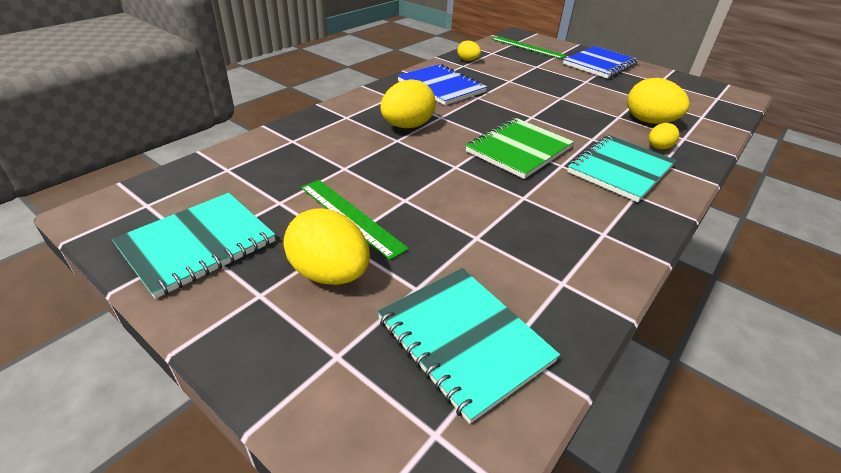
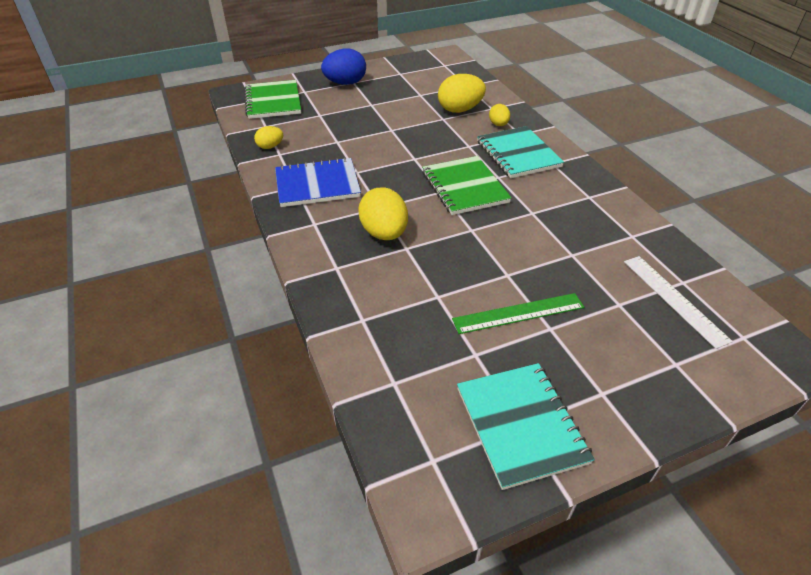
camera: 60 degrees left, 5 degrees up
yellow egg [284,208,370,285] -> none
turquoise notebook [377,268,560,424] -> white ruler [624,256,733,349]
green ruler [492,36,567,59] -> green notebook [245,80,301,119]
blue notebook [563,46,638,78] -> blue egg [321,48,366,85]

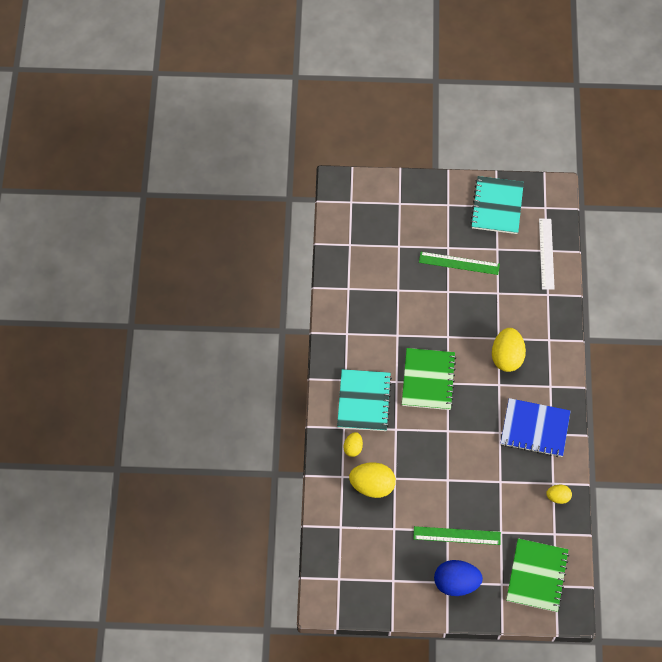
camera: 155 degrees left, 20 degrees up
white ruler [624,256,733,349] -> white ruler moved to [539,219,555,290]
none -> green ruler [413,526,501,545]

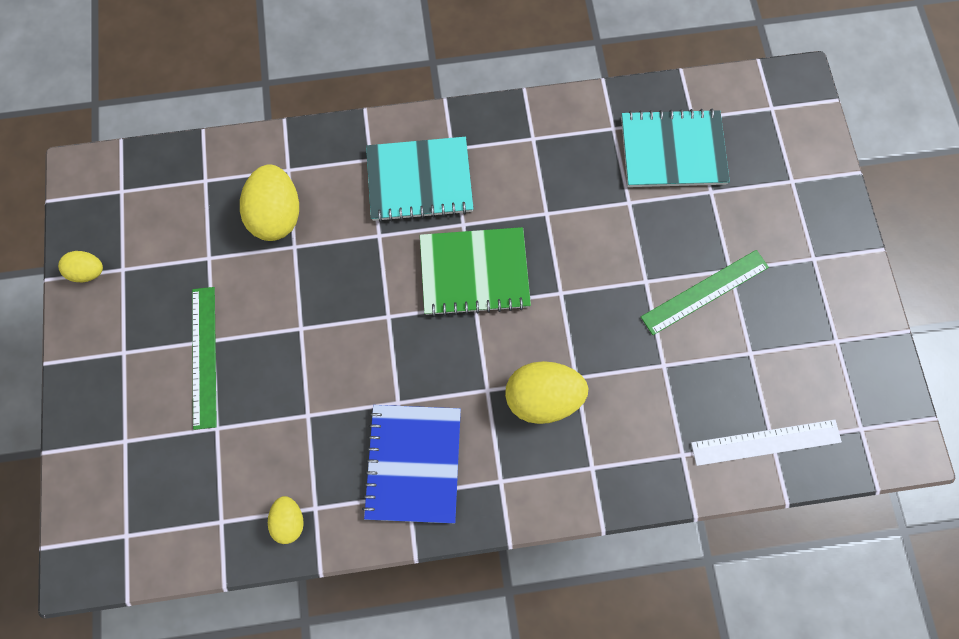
camera: 80 degrees right, 10 degrees up
yellow egg [344,432,363,457] -> yellow egg moved to [58,251,103,282]
green ruler [419,252,500,275] -> green ruler turned 60 degrees clockwise [641,250,769,335]
blue egg [434,560,483,596] -> none
turquoise notebook [470,176,524,234] -> turquoise notebook moved to [621,109,730,187]
green notebook [506,538,569,612] -> none

